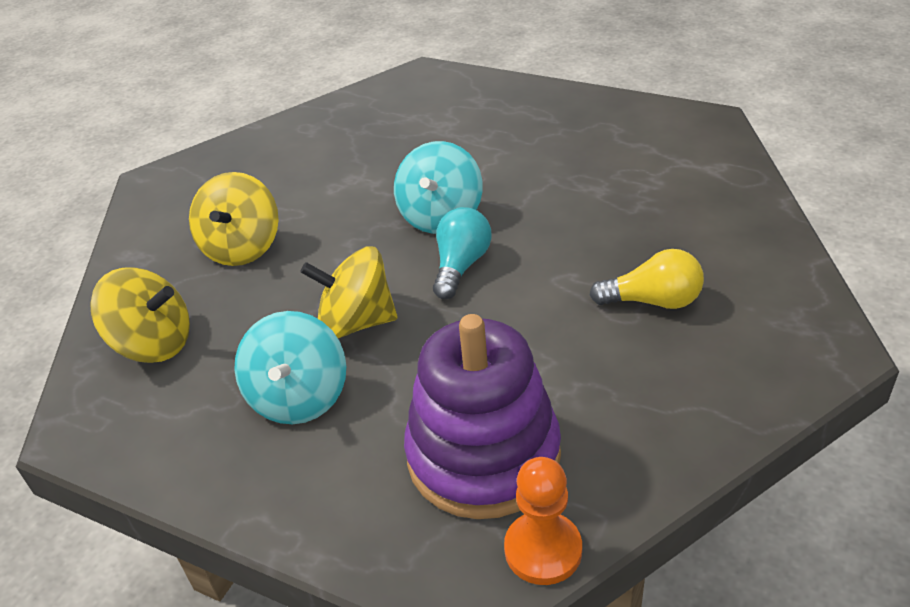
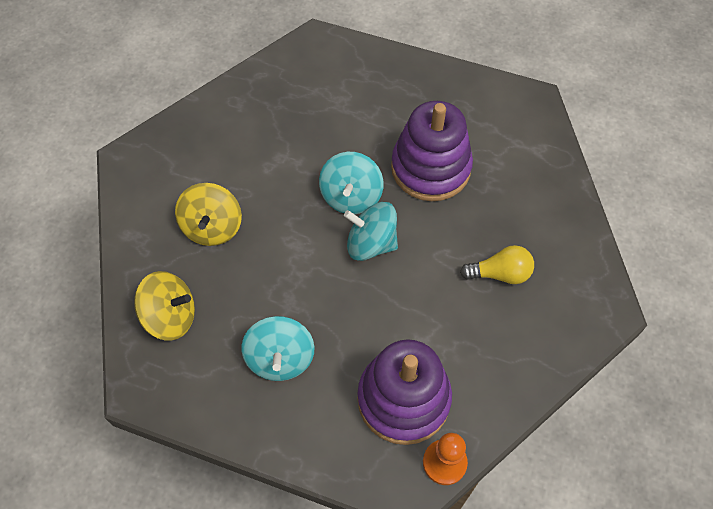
camera: 10 degrees left, 20 degrees up
yellow spinning top [300,247,397,338] -> none
turquoise light bulb [433,207,492,299] -> turquoise spinning top [344,202,398,261]
none -> purple stacking toy [391,101,473,201]

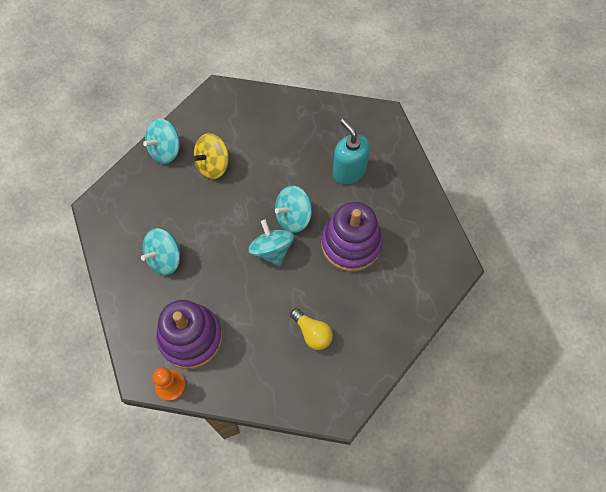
camera: 50 degrees right, 5 degrees up
yellow spinning top [134,271,195,341] -> none
none -> turquoise spinning top [143,118,180,164]
none -> turquoise soap dispenser [333,119,370,184]

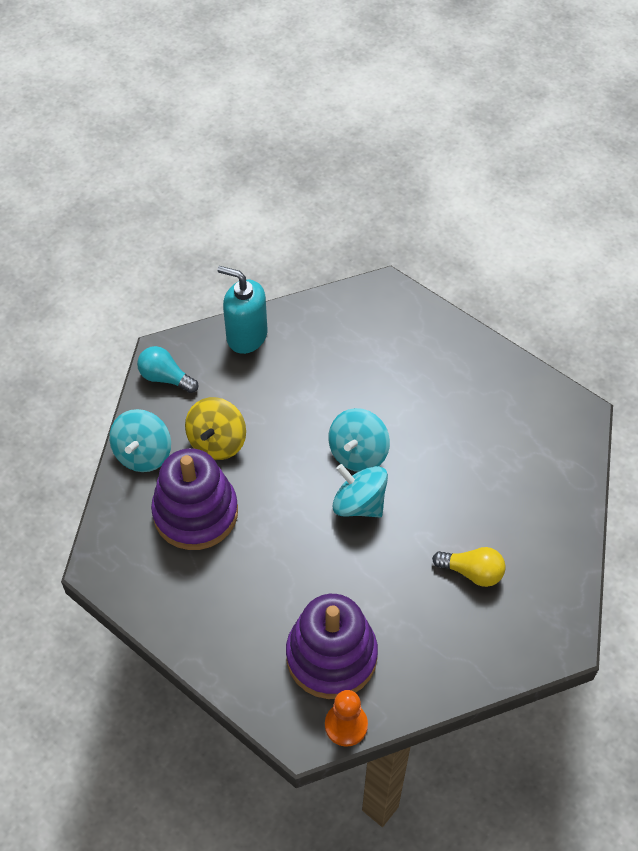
camera: 30 degrees left, 10 degrees down
turquoise spinning top [141,228,180,275] -> none
purple stacking toy [321,202,383,272] -> purple stacking toy moved to [151,448,238,550]
turquoise soap dispenser [333,119,370,184] -> turquoise soap dispenser moved to [217,266,267,354]
none -> turquoise light bulb [137,346,198,393]

